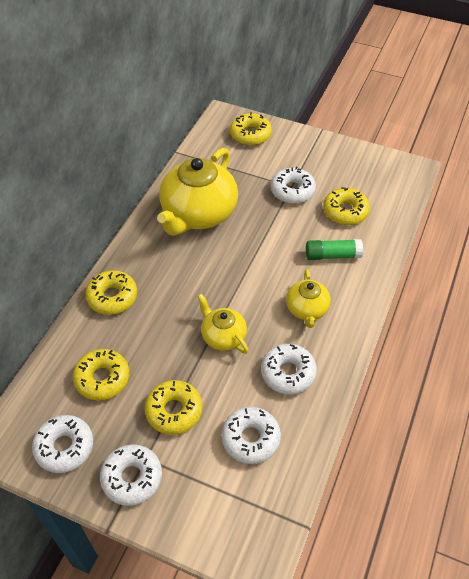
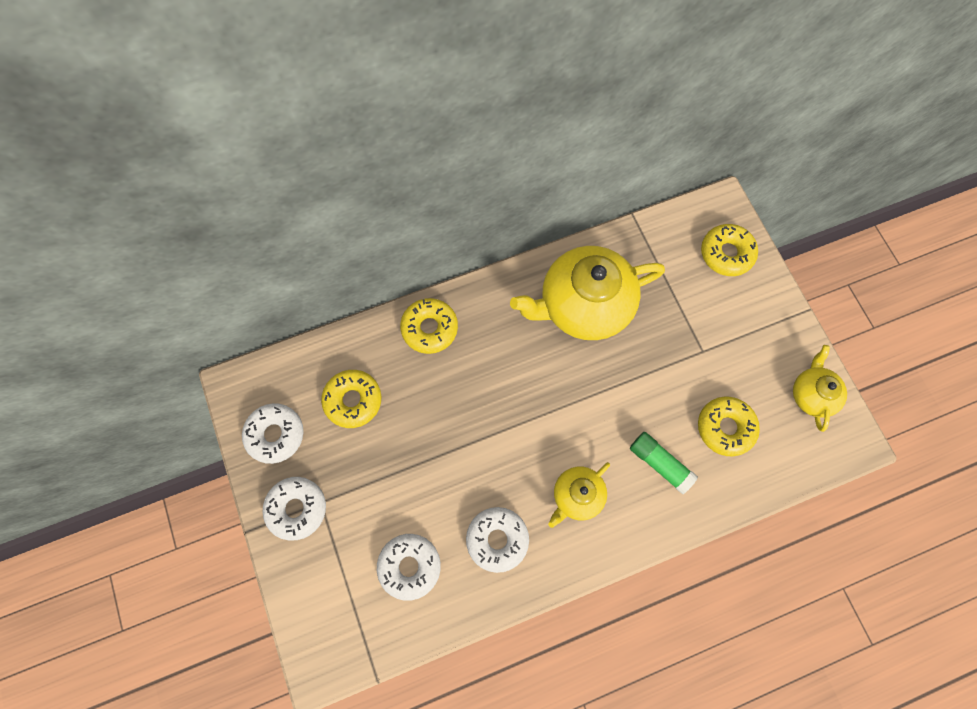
camera: 45 degrees right, 20 degrees up
yellow donut [144,380,203,435] -> none
yellow teapot [197,294,248,354] -> yellow teapot moved to [793,345,847,432]
white donut [270,167,316,204] -> none

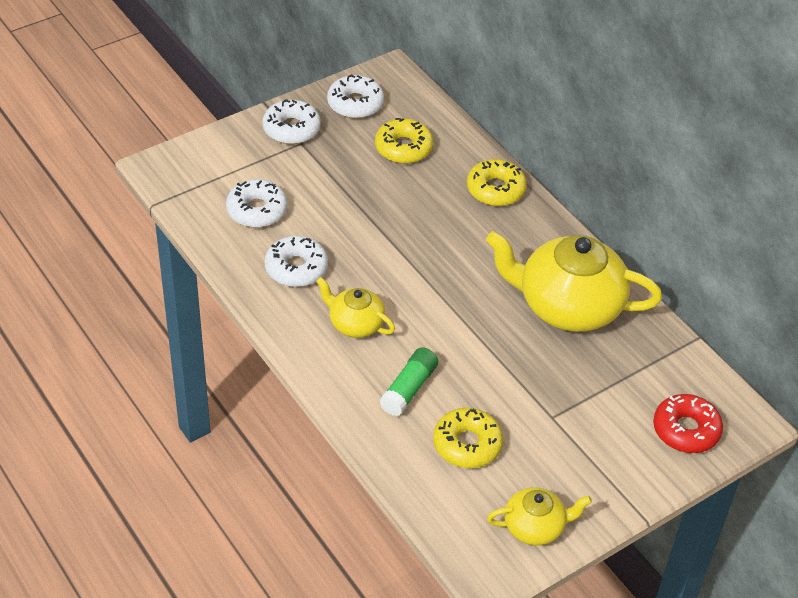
camera: 75 degrees right, 25 degrees down
yellow teapot [510,246,665,340] -> yellow teapot turned 45 degrees counterclockwise [486,231,662,332]
yellow donut [701,224,758,276] -> red donut [653,394,723,453]

